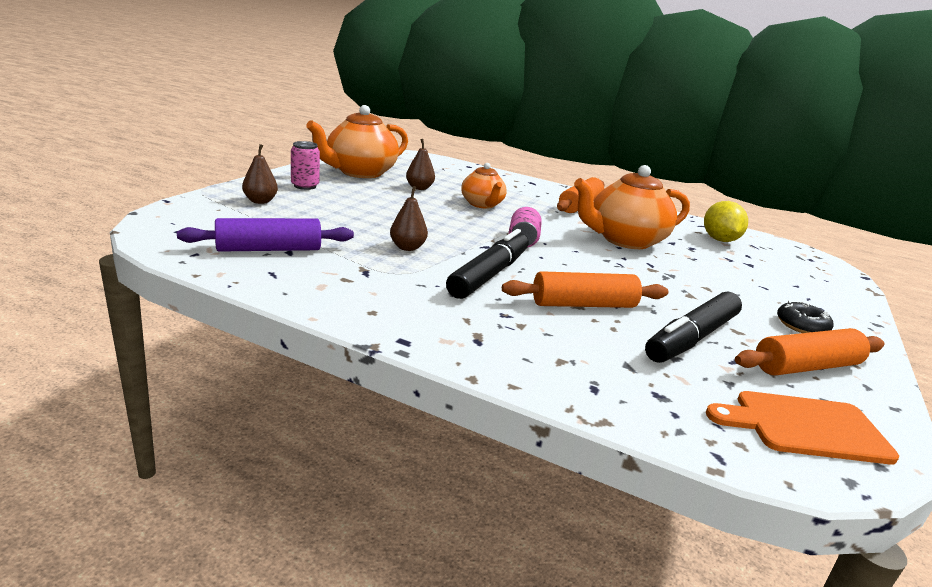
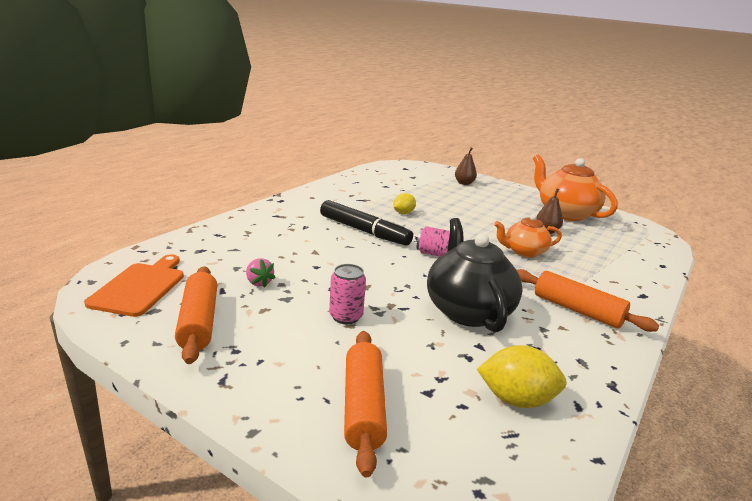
camera: 100 degrees right, 0 degrees up
purple rolling pin [177,218,354,252] -> none
pink can [291,141,320,190] -> pink can moved to [329,264,366,324]
brown pear [390,186,428,251] -> yellow lemon [393,193,416,214]
orange rolling pin [502,271,668,308] -> orange rolling pin moved to [344,331,387,478]
orange teapot [574,165,690,249] -> black teapot [427,218,523,332]
black marker [645,291,742,363] -> pink strawberry [246,258,276,288]
black donut [777,301,834,333] -> none

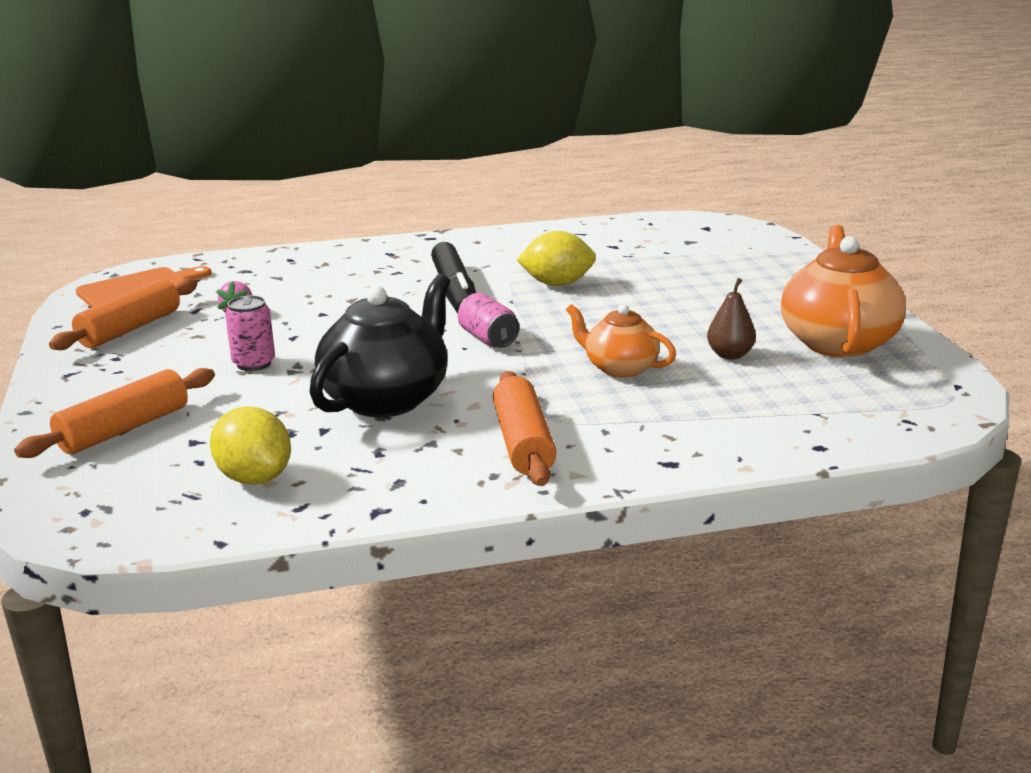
camera: 45 degrees right, 0 degrees up
yellow lemon [393,193,416,214] -> yellow lemon [517,231,596,286], size x1.62
brown pear [455,147,477,185] -> none

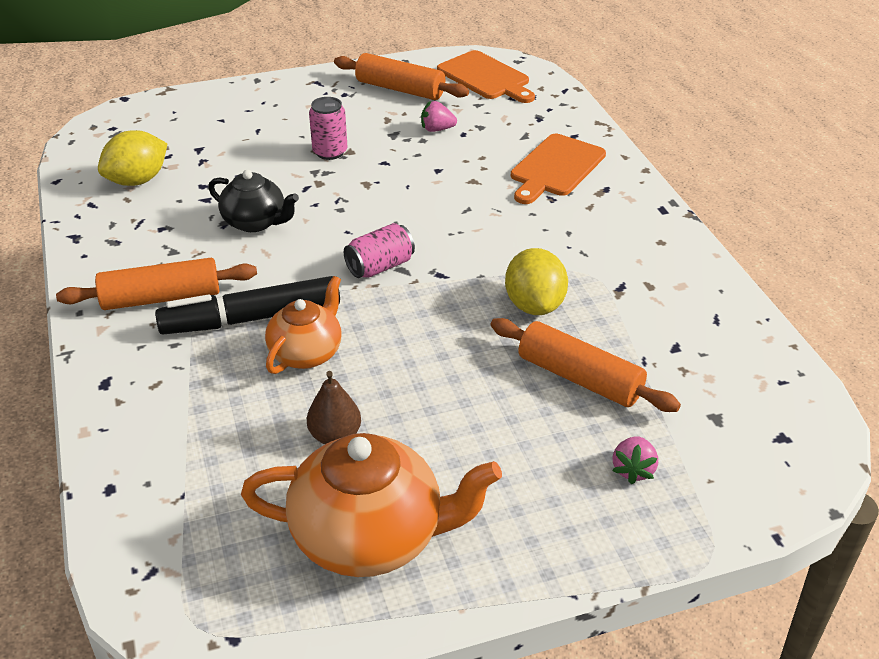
camera: 85 degrees right, 15 degrees up
orange rolling pin [14,368,215,458] -> orange rolling pin moved to [491,318,681,412]
black teapot [310,274,450,418] -> black teapot [208,170,299,232], size x0.59
black marker [431,242,476,313] -> black marker moved to [155,276,340,335]
none -> orange cutting board [511,134,606,204]
none -> pink strawberry [612,436,658,484]

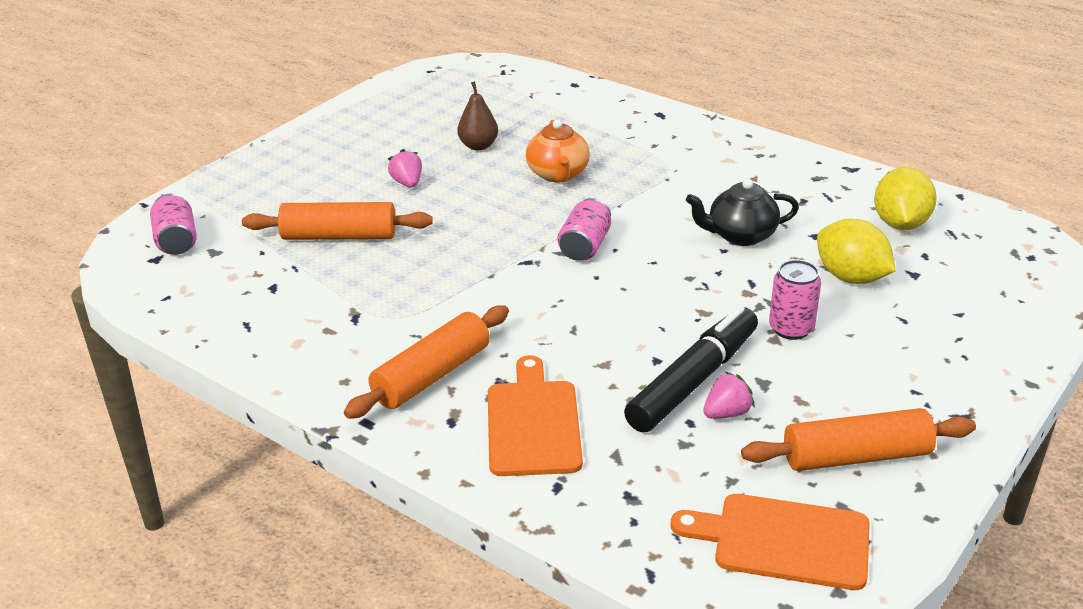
camera: 145 degrees right, 5 degrees down
orange rolling pin [56,258,257,310] -> orange rolling pin moved to [344,305,509,419]
black marker [155,276,340,335] -> black marker moved to [624,306,758,433]
orange teapot [241,433,502,577] -> none
yellow lemon [505,248,568,315] -> yellow lemon moved to [817,219,896,284]
pink strawberry [612,436,658,484] -> pink strawberry moved to [388,149,422,188]
none -> pink can [150,194,197,255]

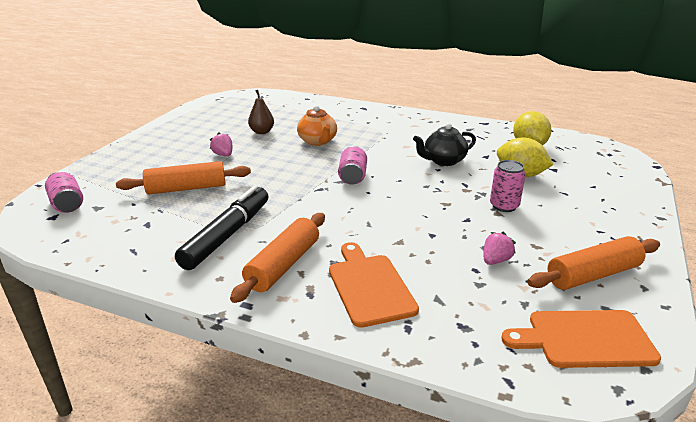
camera: 15 degrees left, 5 degrees down
black marker [624,306,758,433] -> black marker moved to [175,185,269,270]

